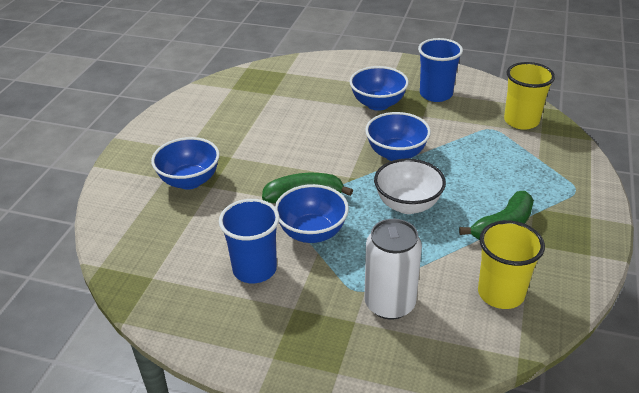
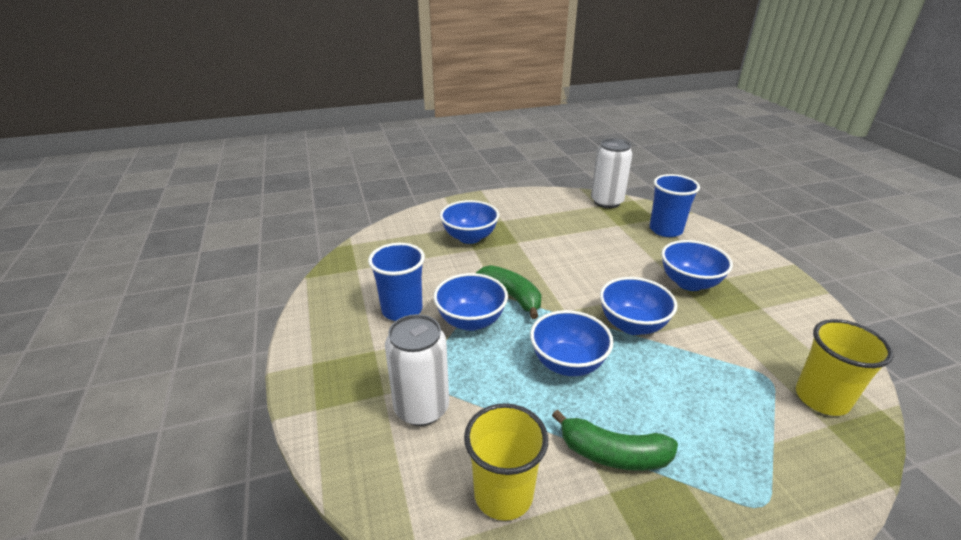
camera: 55 degrees right, 5 degrees down
white bowl [374,159,446,214] -> blue bowl [530,310,614,376]
blue cup [418,38,463,102] -> blue cup moved to [650,174,700,237]
none -> white can [591,138,633,208]

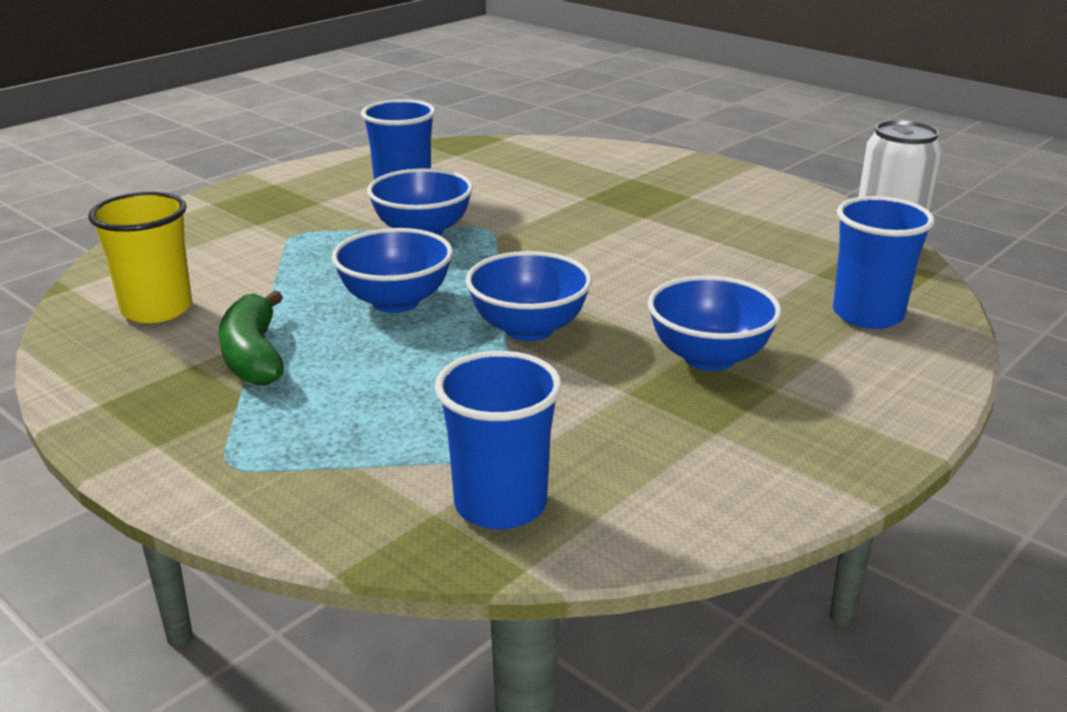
camera: 60 degrees right, 5 degrees down
white can [385,314,449,426] -> none
blue bowl [440,200,499,244] -> none
green banana [476,265,541,319] -> none
yellow cup [796,319,894,416] -> blue cup [435,351,562,529]

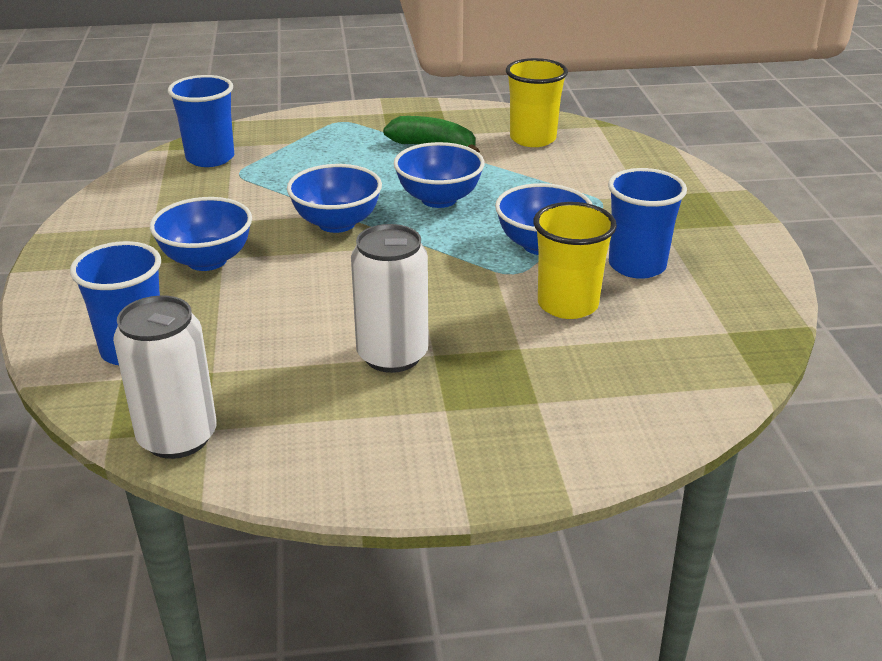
camera: 130 degrees right, 5 degrees up
none -> white can [351,224,429,373]
none -> yellow cup [533,202,617,319]

